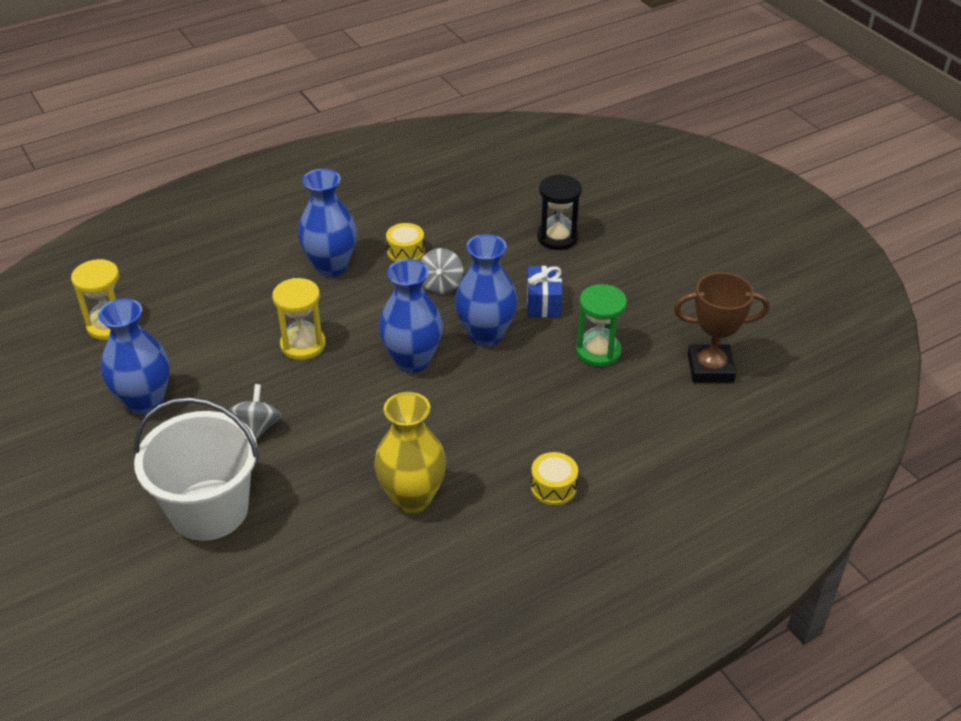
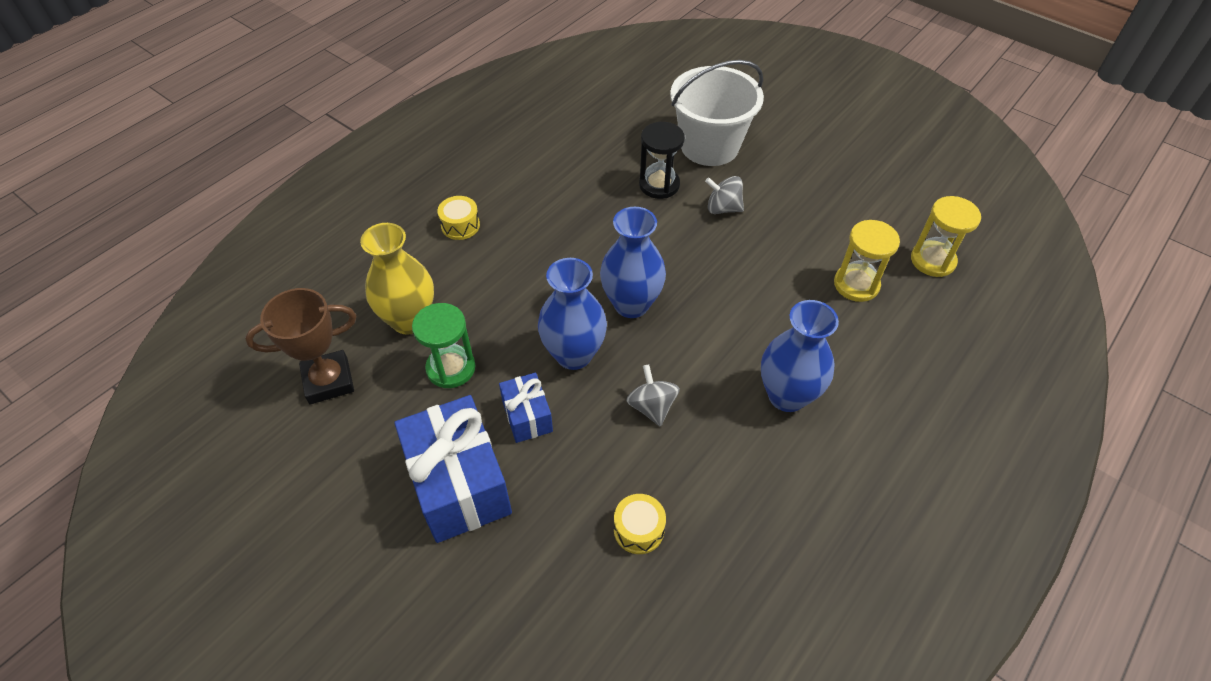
camera: 160 degrees right, 10 degrees up
blue vase [98,298,170,415] -> none
grey spinning top [229,384,281,440] -> grey spinning top turned 120 degrees clockwise [705,176,744,214]
yellow hourglass [272,278,326,360] -> yellow hourglass moved to [834,220,900,302]
yellow vase [374,392,446,513] -> yellow vase moved to [360,223,434,335]
yellow drum [386,223,425,262] -> yellow drum moved to [614,494,666,554]
black hourglass [537,174,582,250] -> black hourglass moved to [639,122,685,199]
none -> blue gift [394,395,512,543]

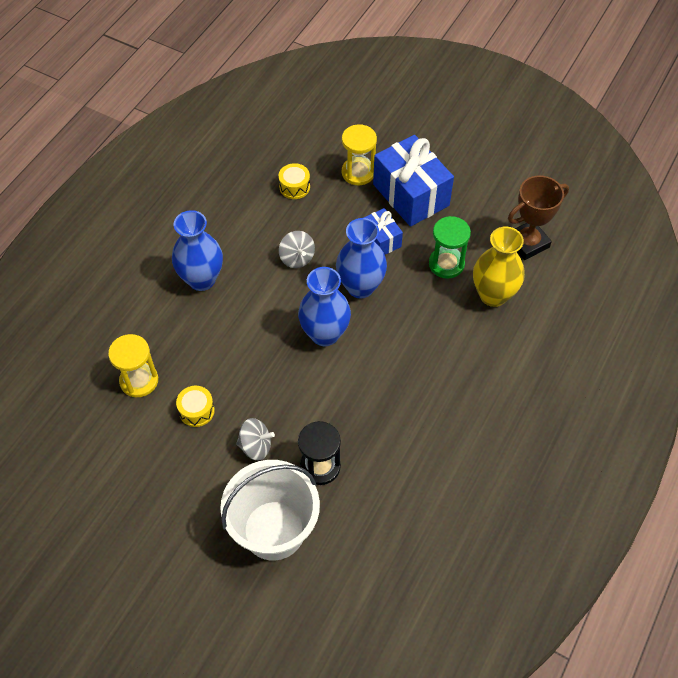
camera: 170 degrees right, 5 degrees up
yellow drum [437,196,480,240] -> yellow drum moved to [176,386,215,427]
yellow hourglass [911,196,981,277] -> yellow hourglass moved to [342,124,377,185]

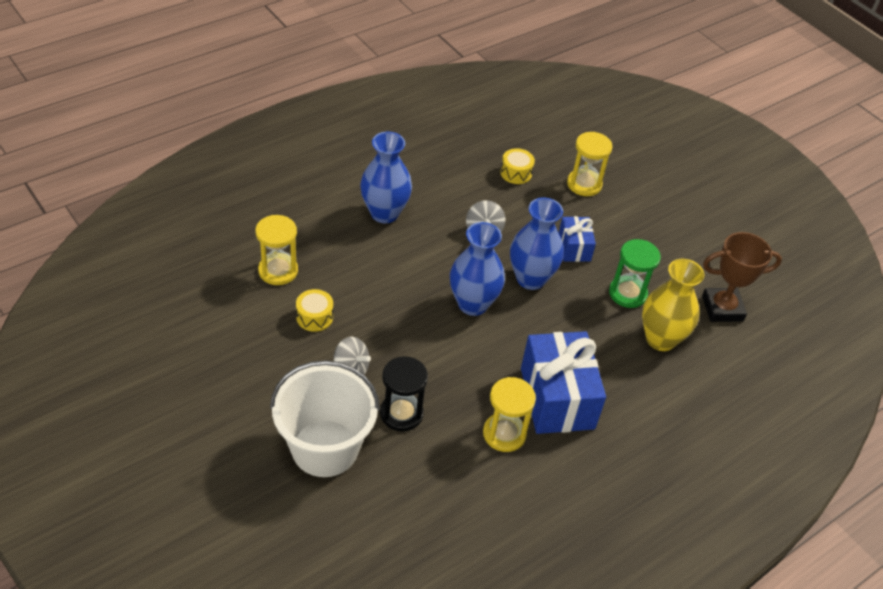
camera: 20 degrees right, 10 degrees down
blue gift [373,135,454,227] -> blue gift moved to [521,331,606,434]
none -> yellow hourglass [483,377,536,452]

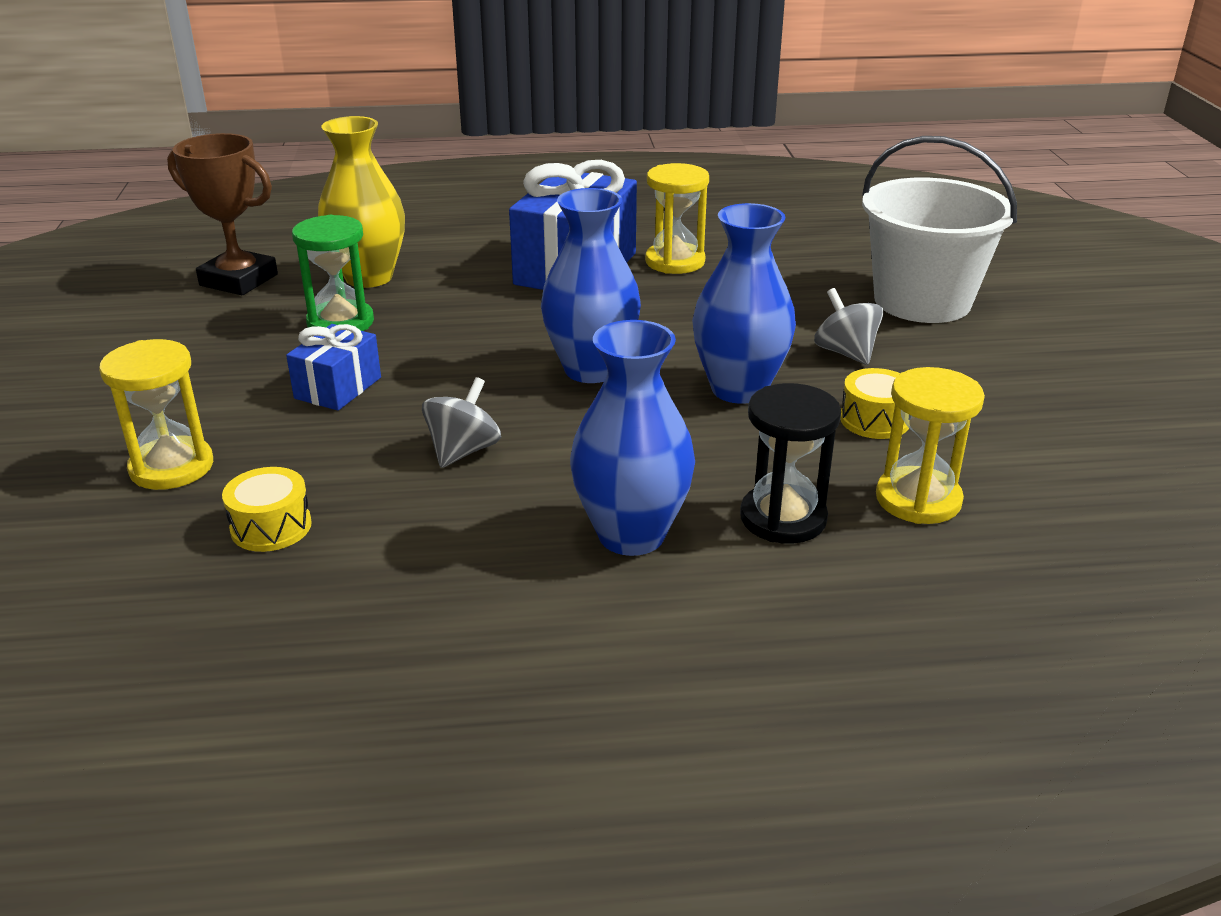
camera: 145 degrees left, 15 degrees down
black hourglass [380,356,428,431] -> black hourglass moved to [740,383,841,544]
blue vase [510,198,564,290] -> blue vase moved to [692,203,796,404]

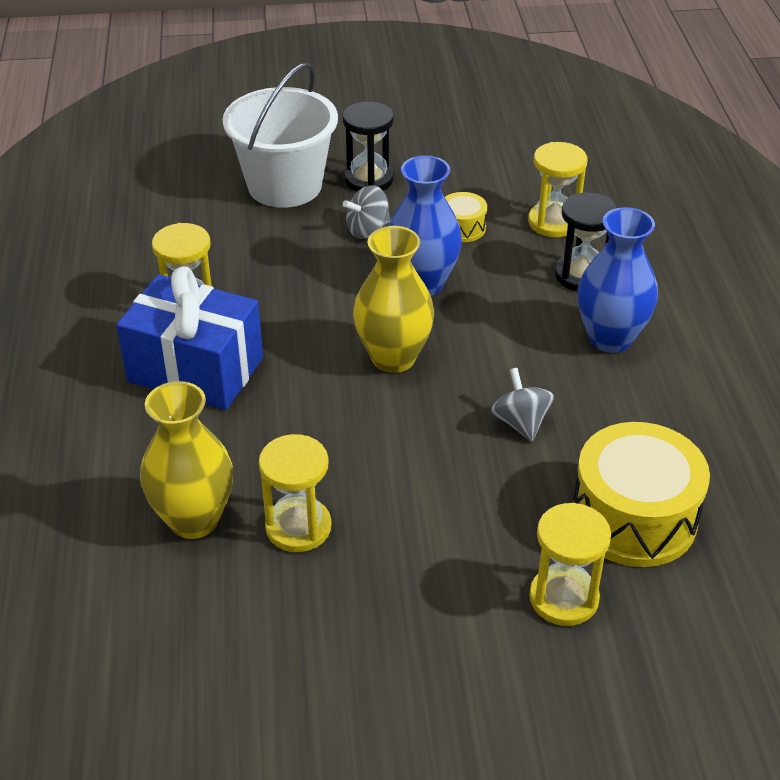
camera: 90 degrees left, 10 degrees up
brown trophy [167,133,278,295] -> none
yellow drum [222,467,312,552] -> yellow drum [573,422,710,567], size x2.11
blue gift [286,324,381,411] -> none
green hourglass [292,215,374,331] -> yellow hourglass [259,434,332,552]
grey spinning top [422,377,501,468] -> grey spinning top turned 45 degrees clockwise [491,368,554,442]
blue vase [541,188,641,383] -> yellow vase [353,226,434,373]
none -> black hourglass [343,102,394,192]

